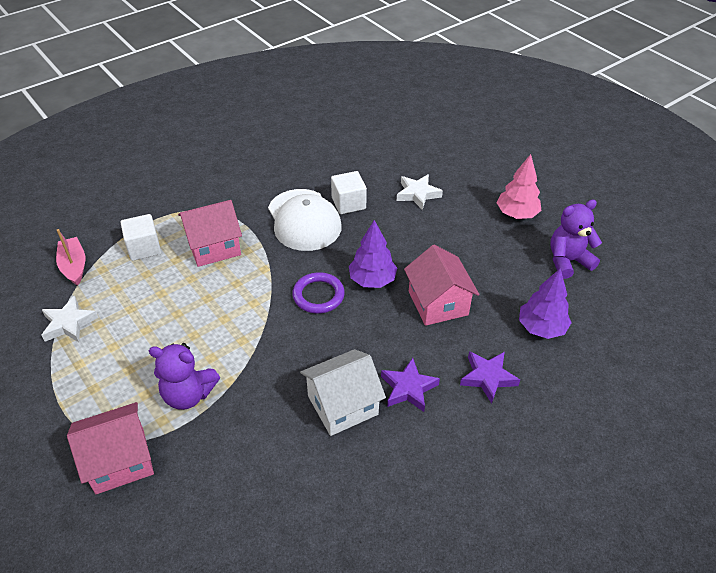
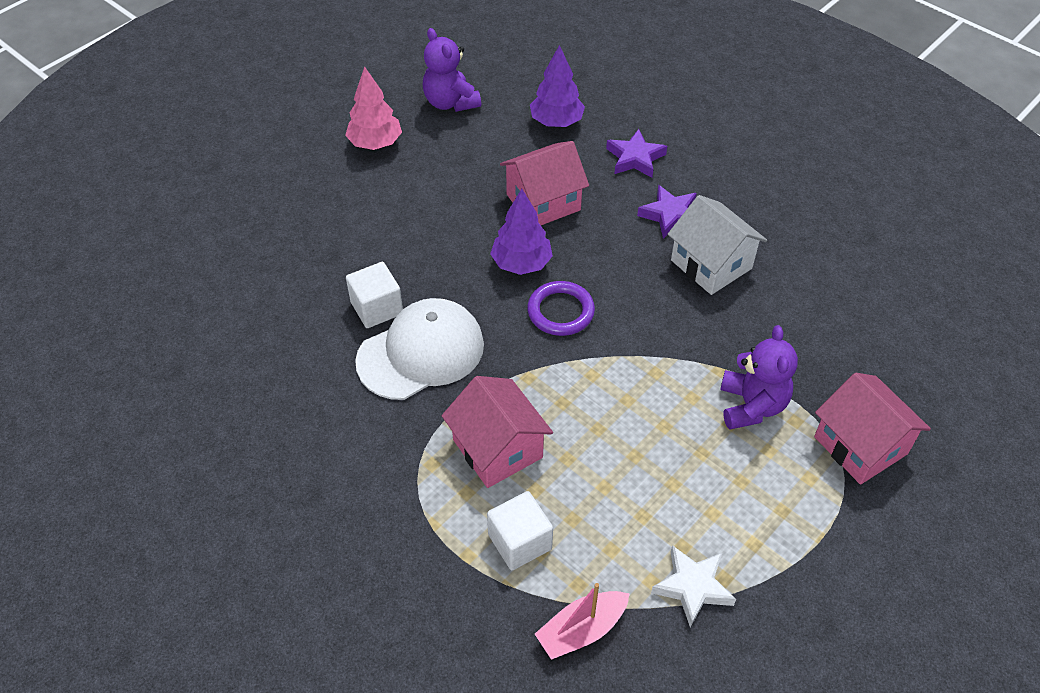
camera: 100 degrees left, 5 degrees up
white star [397,174,443,210] -> none

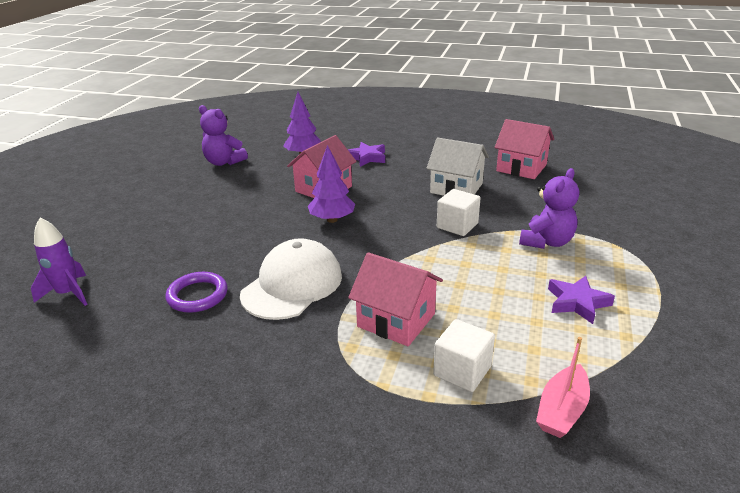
camera: 25 degrees left, 20 degrees down
pink tree [345,66,402,150] -> none
white cube [346,262,403,328] -> white cube moved to [437,189,481,236]
purple ring [527,281,595,336] -> purple ring moved to [166,272,228,313]
purple star [637,185,697,239] -> purple star moved to [548,276,615,324]
white star [651,545,736,627] -> none
purple teddy bear [720,325,798,429] -> purple teddy bear turned 60 degrees clockwise [519,168,579,249]
pink house [814,373,931,485] -> pink house moved to [495,119,554,179]
none -> purple rocket [31,218,87,306]

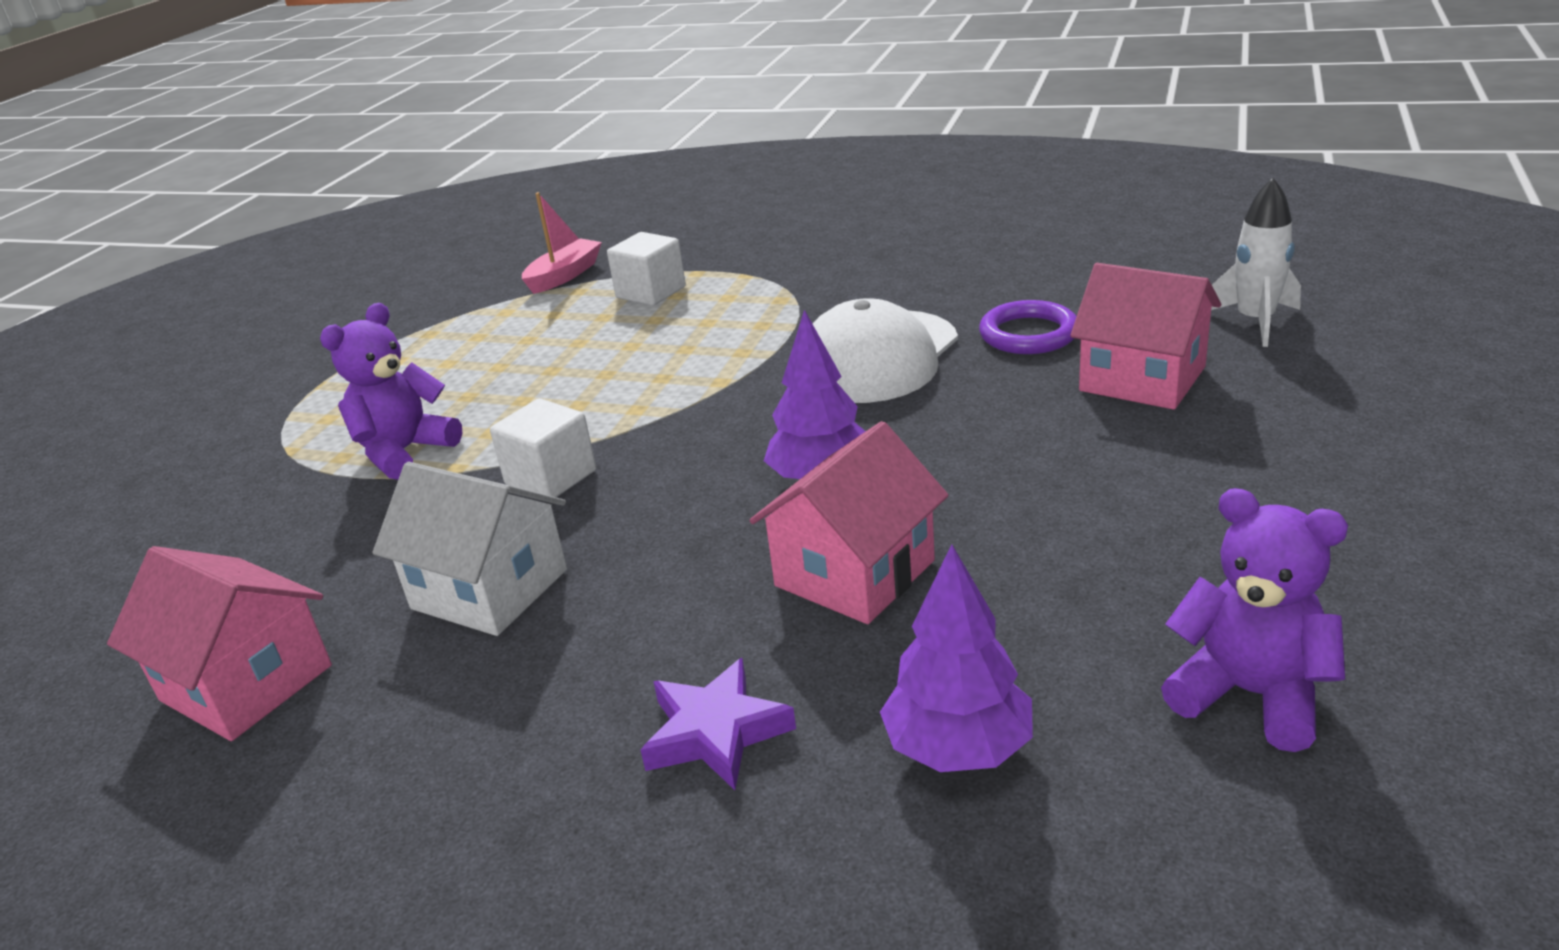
camera: 175 degrees left, 0 degrees up
purple rocket [31,218,87,306] -> white rocket [1211,178,1301,347]
pink house [348,252,443,346] -> pink house moved to [1070,263,1221,410]
purple star [548,276,615,324] -> none

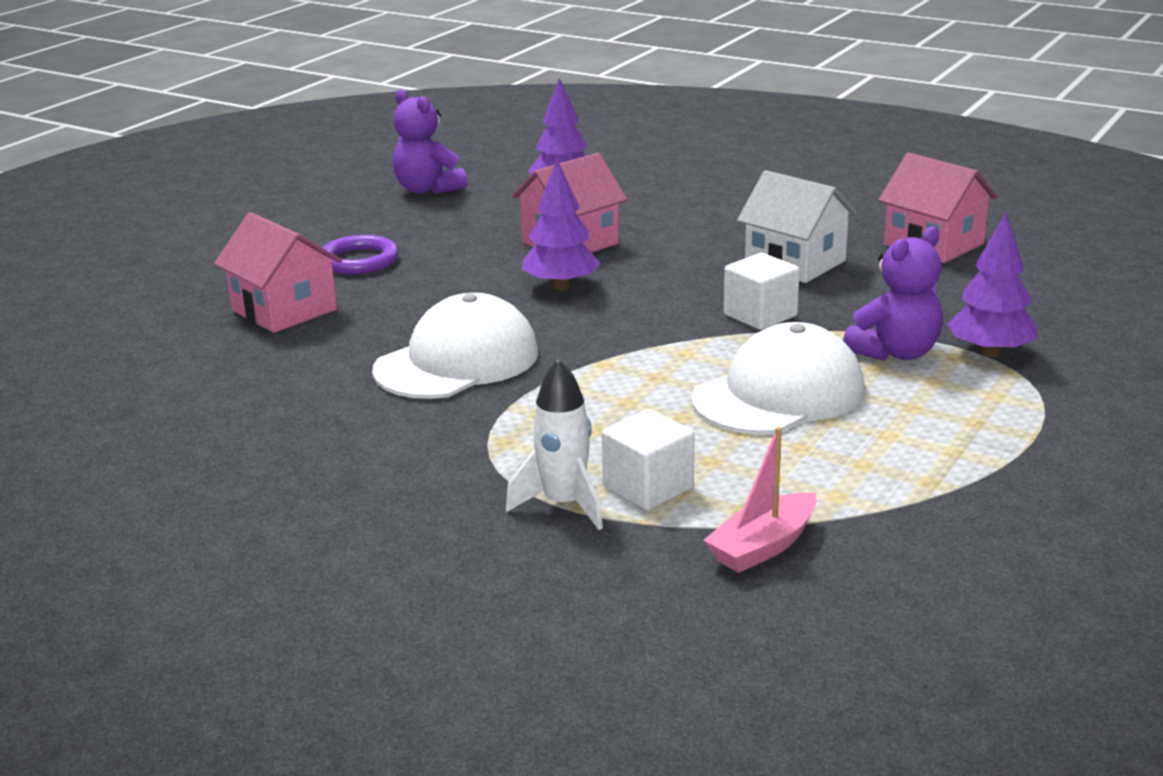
camera: 170 degrees left, 5 degrees down
purple star [641,658,796,790] -> none
purple ring [979,300,1077,354] -> purple ring moved to [323,235,399,274]
white rocket [1211,178,1301,347] -> white rocket moved to [506,359,603,530]
none -> white cap [692,322,865,435]
none -> purple tree [947,213,1037,357]

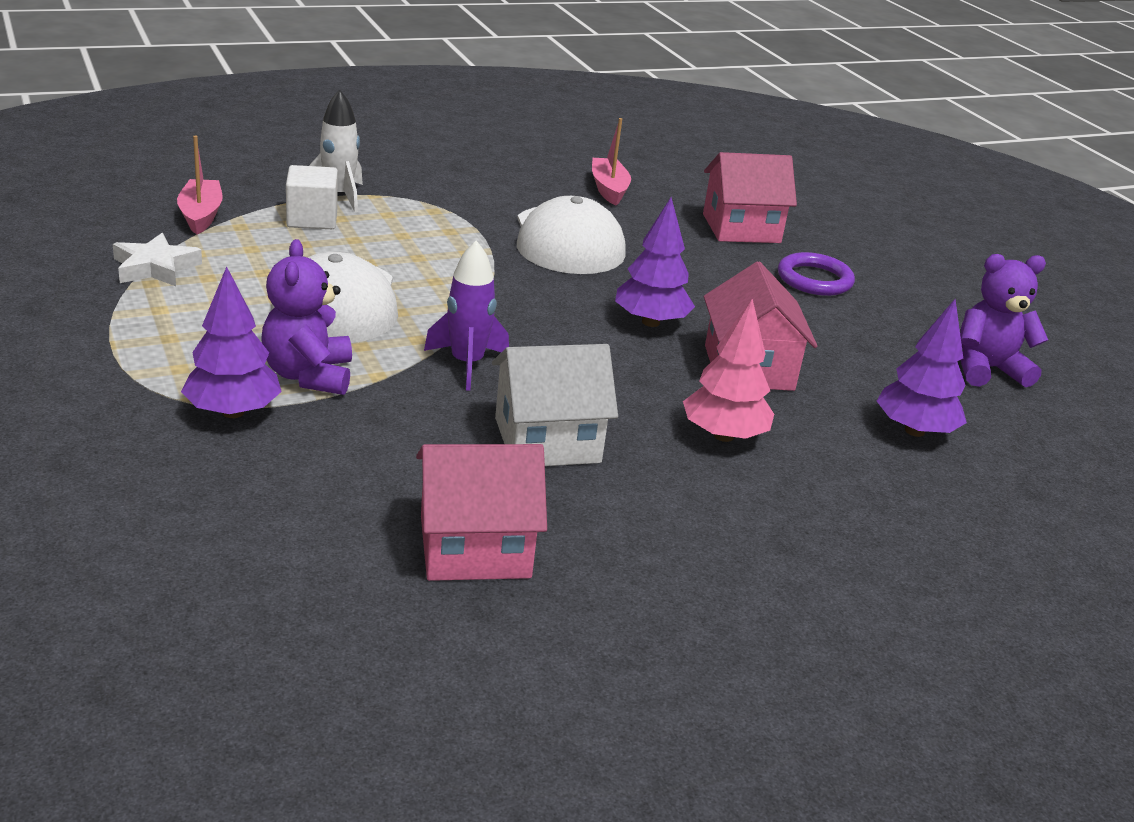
camera: 120 degrees right, 5 degrees up
white cube [724,253,800,330] -> purple rocket [424,240,509,391]
none -> white star [113,233,202,286]
none -> pink boat [592,118,631,206]
none -> pink tree [683,299,774,442]

